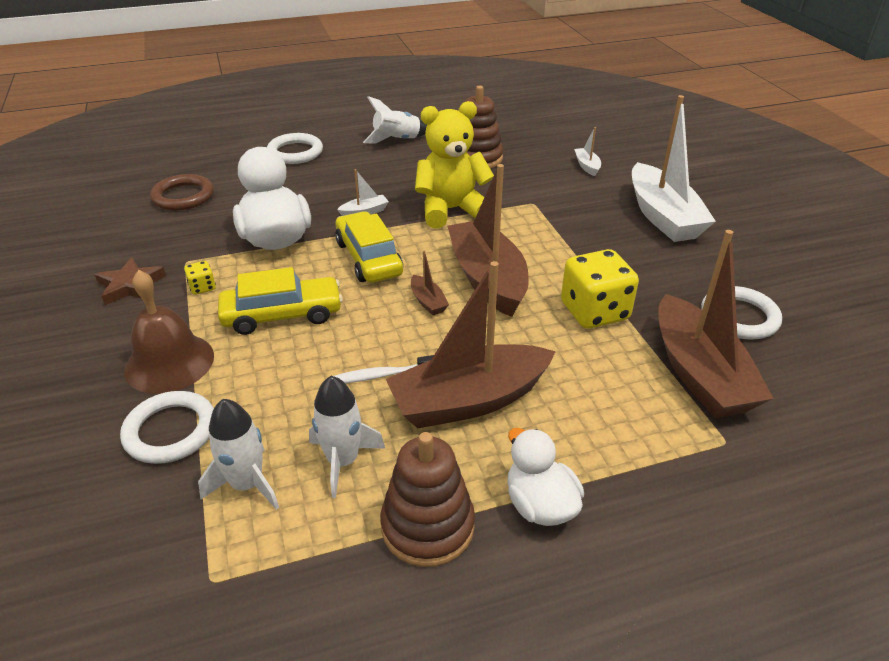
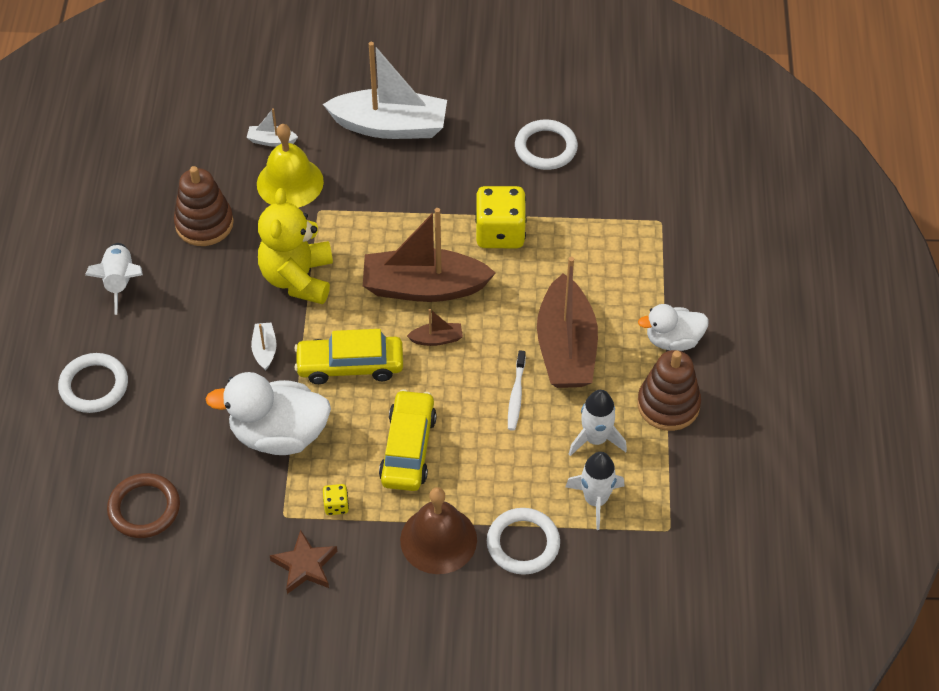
camera: 70 degrees left, 15 degrees up
brown boat [658,230,774,418] -> none
none -> yellow bell [257,124,324,208]

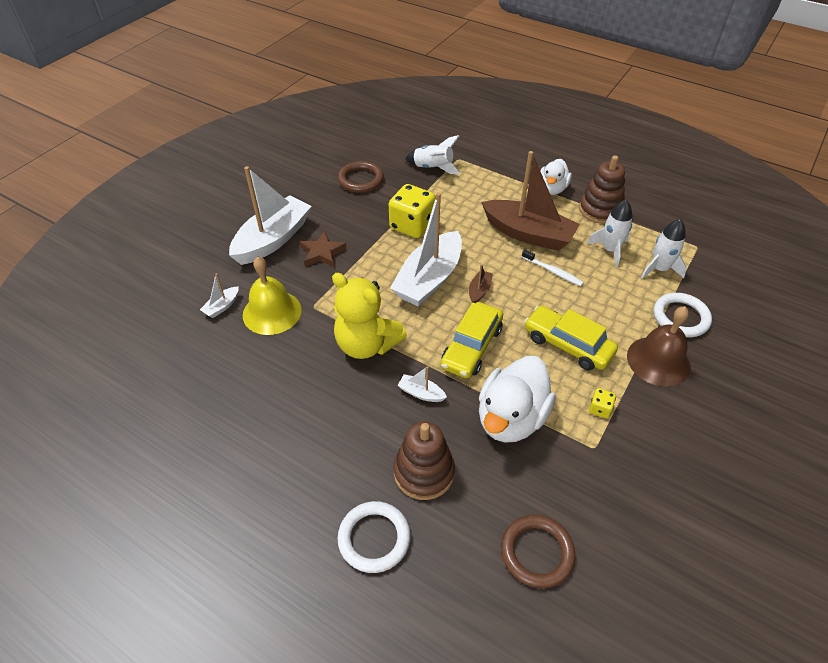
camera: 60 degrees left, 5 degrees down
white rocket [85,243,143,315] -> white rocket moved to [405,135,460,174]
brown stacking toy [174,166,234,246] -> brown stacking toy moved to [393,421,455,500]
brown star [270,530,337,594] -> brown star moved to [299,231,347,267]
brown boat [363,208,496,302] -> white boat [390,192,462,307]
white ring [515,120,578,170] -> brown ring [338,161,384,193]

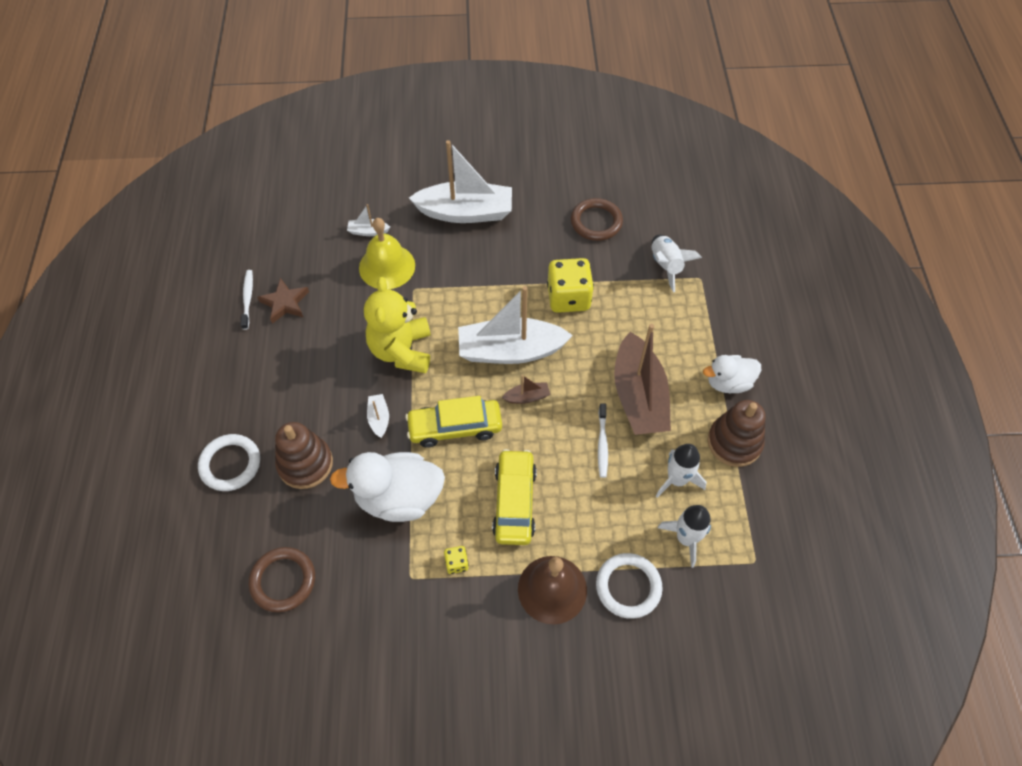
camera: 55 degrees right, 10 degrees up
brown star [299,231,347,267] -> brown star moved to [257,278,309,324]
none -> white toothbrush [241,270,253,330]

